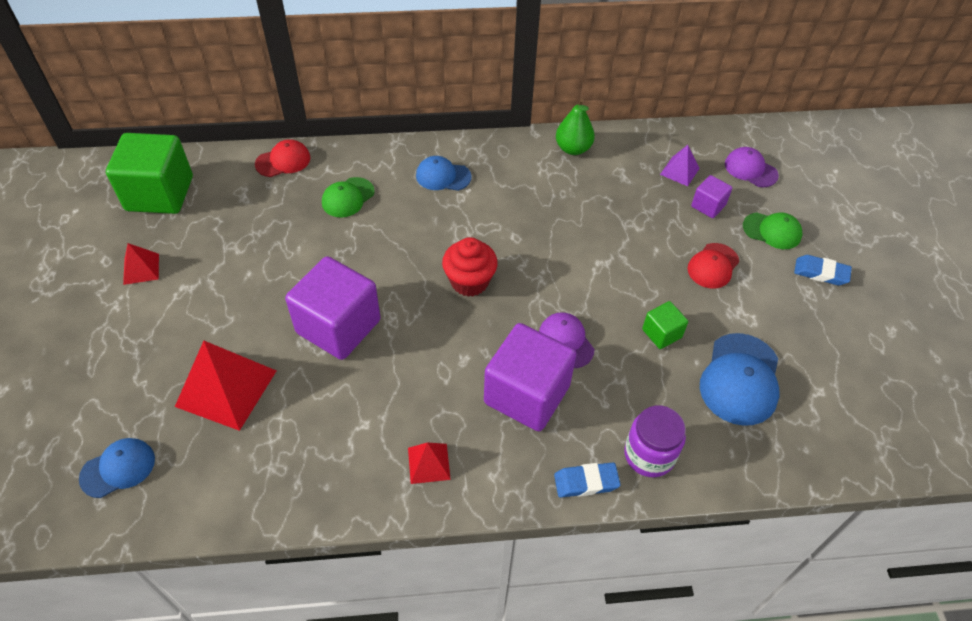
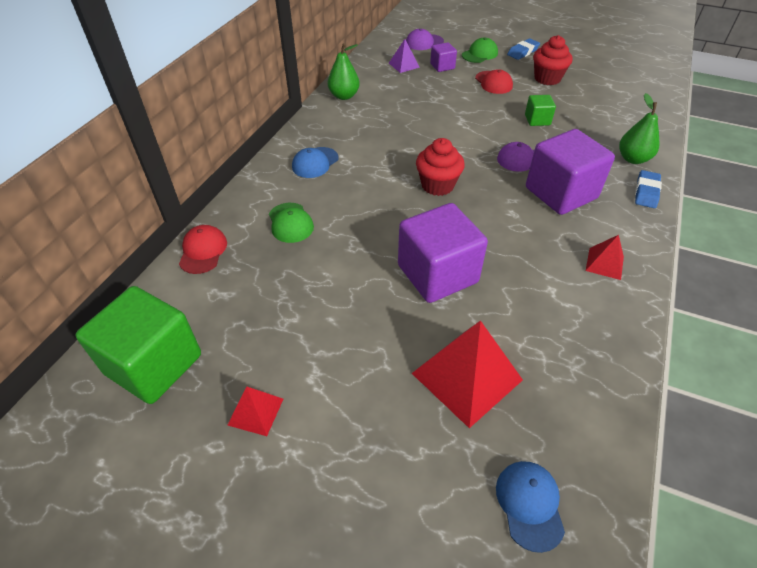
camera: 60 degrees left, 5 degrees down
purple jar [624,405,686,477] -> green pear [619,93,660,164]
blue cap [700,333,780,426] -> none
none -> red cupcake [533,35,573,85]

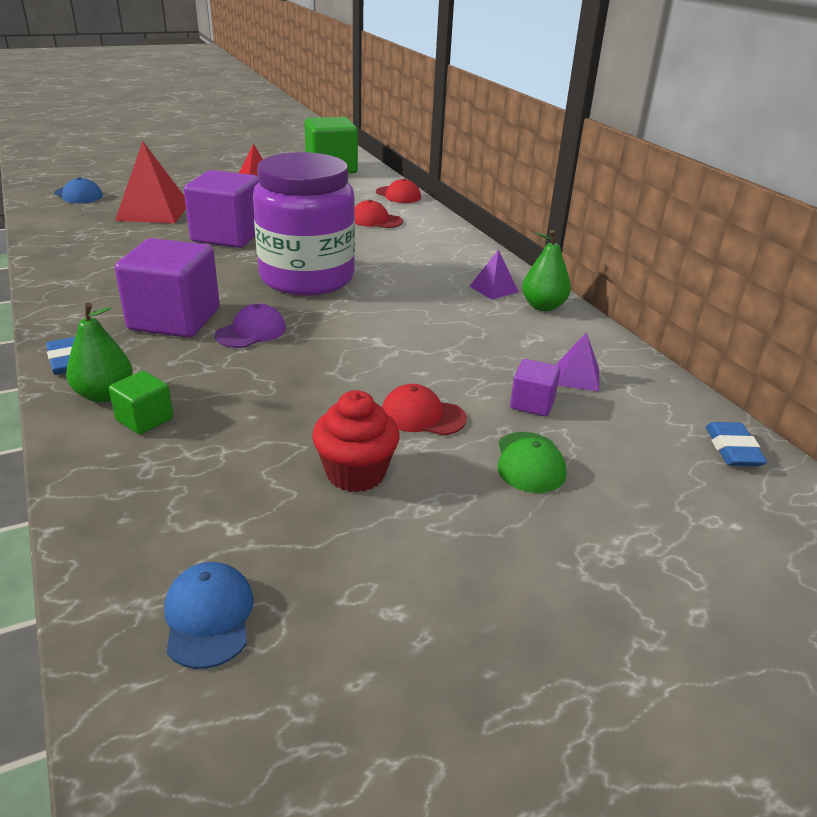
camera: 130 degrees right, 15 degrees down
green cap [269,203,314,243] -> red cap [354,200,403,228]
blue cap [292,147,339,178] -> blue cap moved to [164,562,254,669]
purple cap [406,29,444,50] -> none
red cupcake [416,138,465,196] -> purple jar [253,152,355,296]
blue eraser [507,38,540,60] -> blue eraser moved to [705,422,767,466]
green cube [525,95,556,126] -> green cube moved to [109,371,173,435]
red pyramid [586,235,624,280] -> none
none -> purple pyramid [469,249,519,300]

